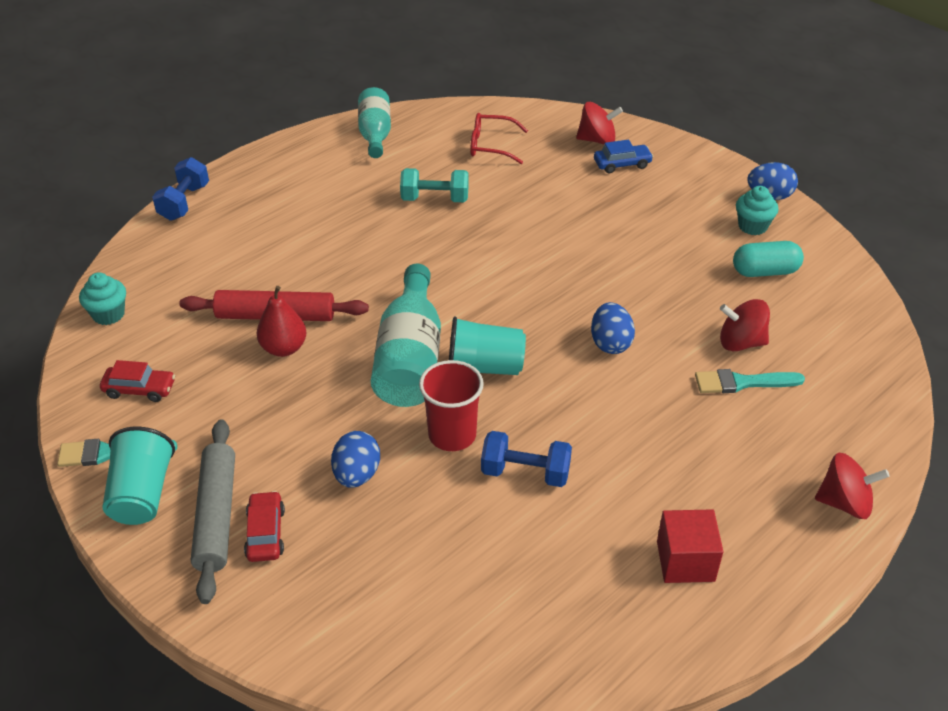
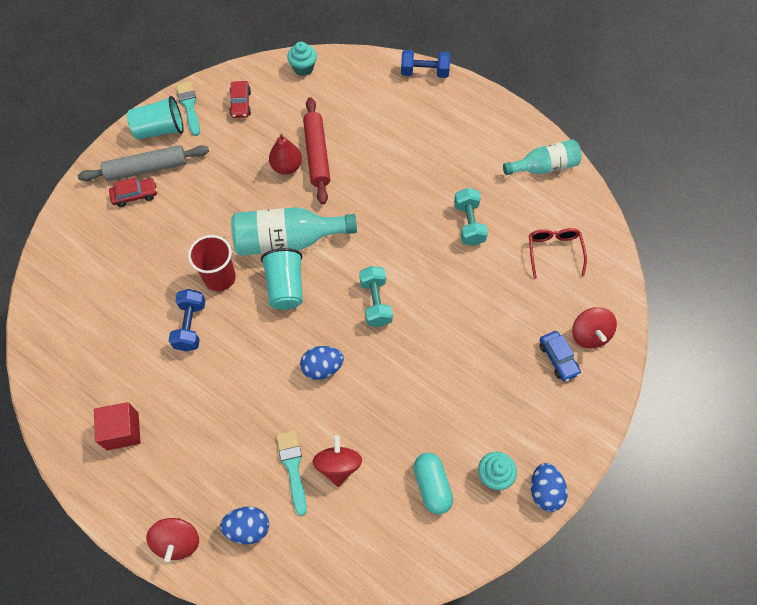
camera: 80 degrees right, 20 degrees up
blue egg [331,431,380,488] -> blue egg moved to [220,507,269,544]
none -> turquoise dumbbell [359,266,393,327]

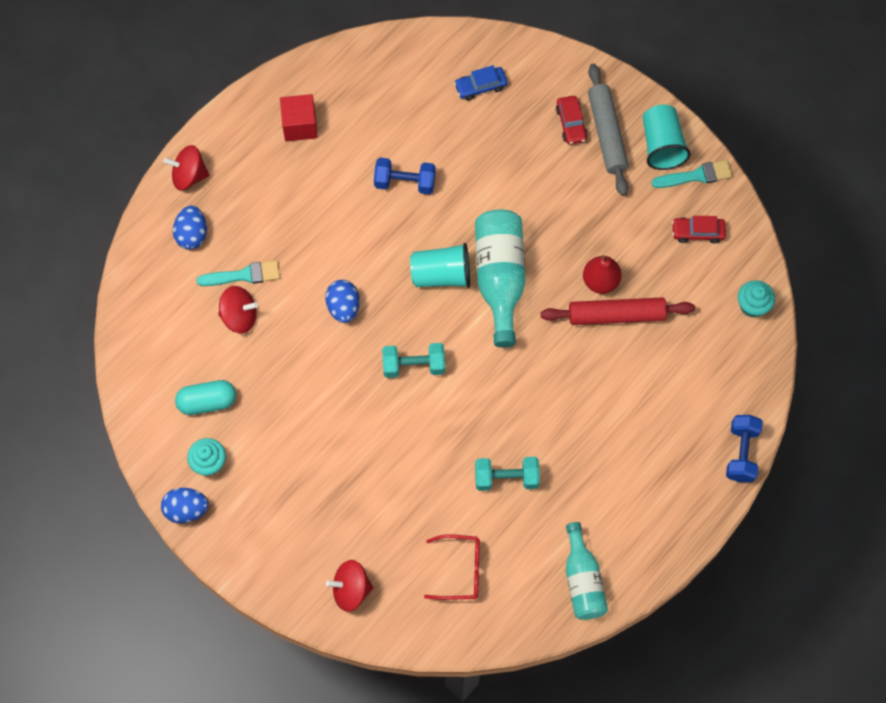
camera: 95 degrees right, 5 degrees up
red cup [188,235,236,291] -> none
blue car [540,331,581,381] -> blue car moved to [454,65,508,101]

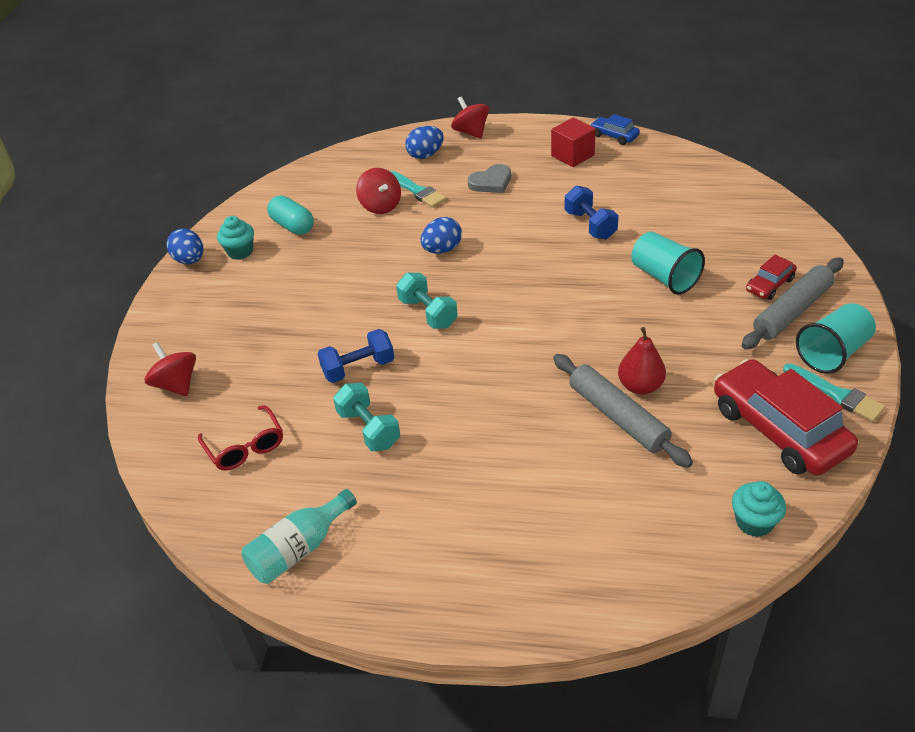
camera: 60 degrees right, 25 degrees down
turquoise cup [410,243,470,288] -> turquoise cup moved to [631,232,705,295]
blue car [454,65,508,101] -> blue car moved to [590,114,640,145]
turquoise bottle [475,210,525,348] -> none
red rolling pin [541,298,695,325] -> grey rolling pin [553,354,693,468]
red car [672,216,726,243] -> red car [714,359,858,475], size x2.09
blue dumbbell [726,415,763,482] -> blue dumbbell moved to [317,329,394,383]
none -> grey heart [468,164,511,193]

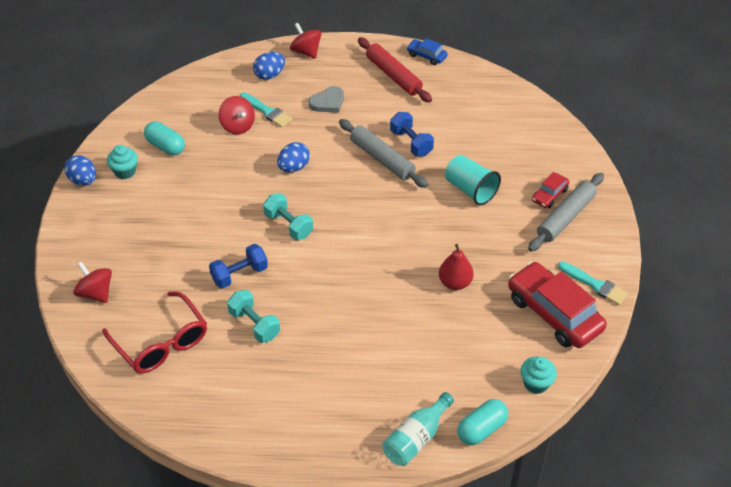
camera: 10 degrees left, 5 degrees up
red glasses [198,405,283,471] -> red glasses [102,291,207,373], size x1.54
turquoise bottle [241,489,357,584] -> turquoise bottle moved to [382,392,454,466]
red cube [551,117,596,167] -> red rolling pin [358,37,432,103]
grey rolling pin [553,354,693,468] -> grey rolling pin moved to [339,119,428,188]
turquoise cup [796,303,876,374] -> none
none -> turquoise capsule [457,399,508,445]

